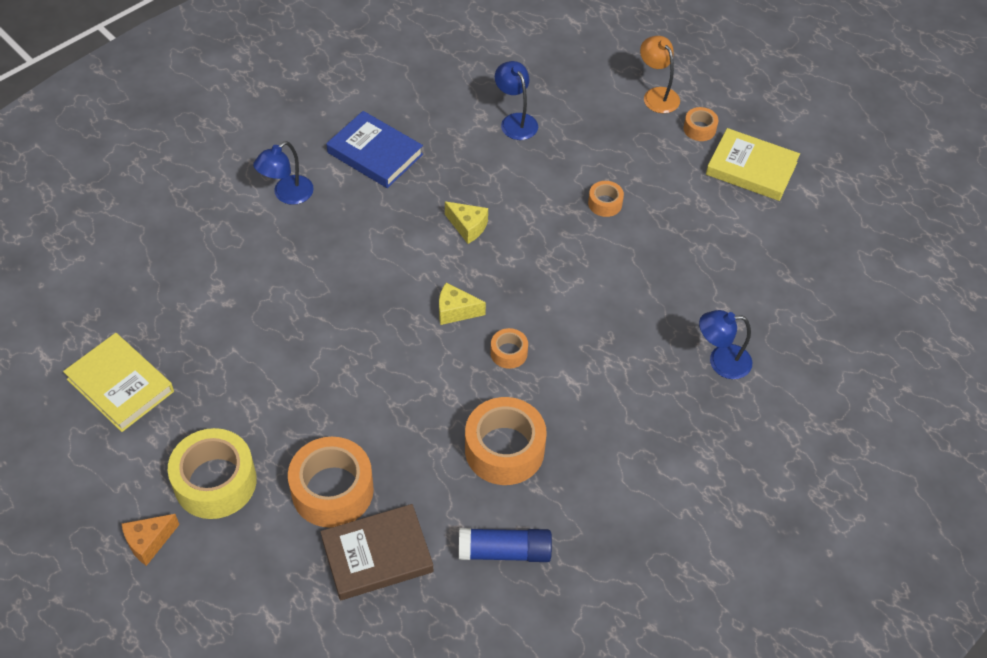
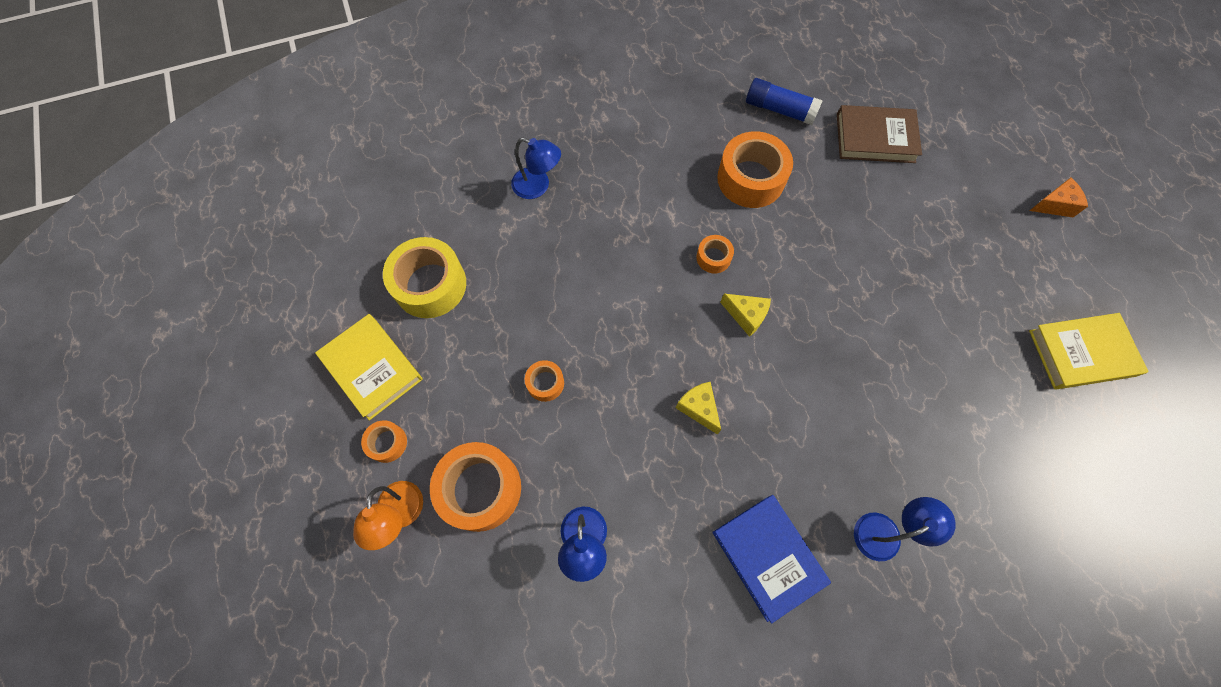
camera: 155 degrees left, 15 degrees up
yellow book [63,333,174,432] -> yellow book turned 75 degrees counterclockwise [1029,313,1149,390]
yellow tape [168,428,257,519] -> yellow tape moved to [383,237,466,318]
orange tape [288,437,374,528] -> orange tape moved to [430,442,521,532]

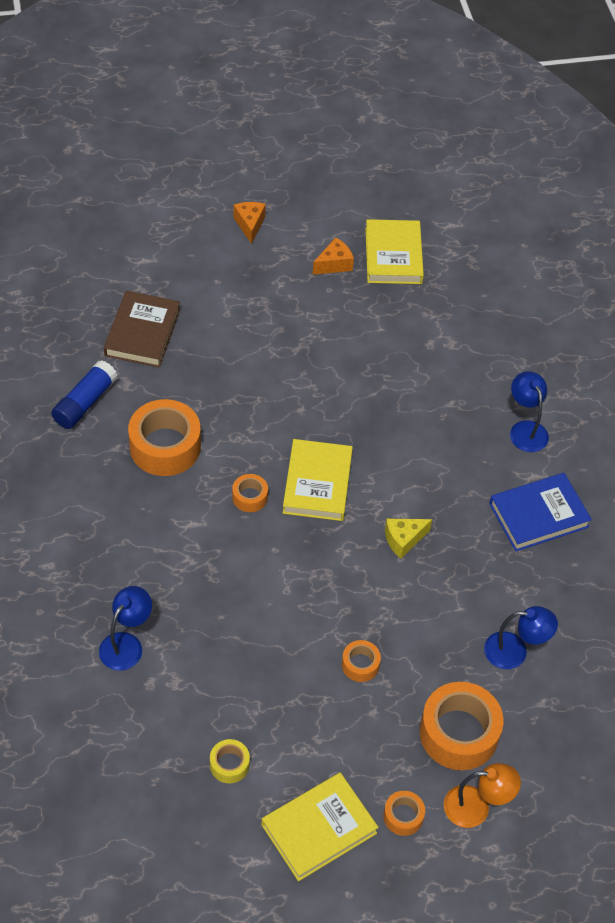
camera: 85 degrees left, 15 degrees down
yellow tape [383,237,466,318] -> yellow tape [210,739,250,783], size x0.49
yellow cheese [720,294,771,337] -> yellow book [283,439,353,521]
none -> orange cheese [313,237,354,275]

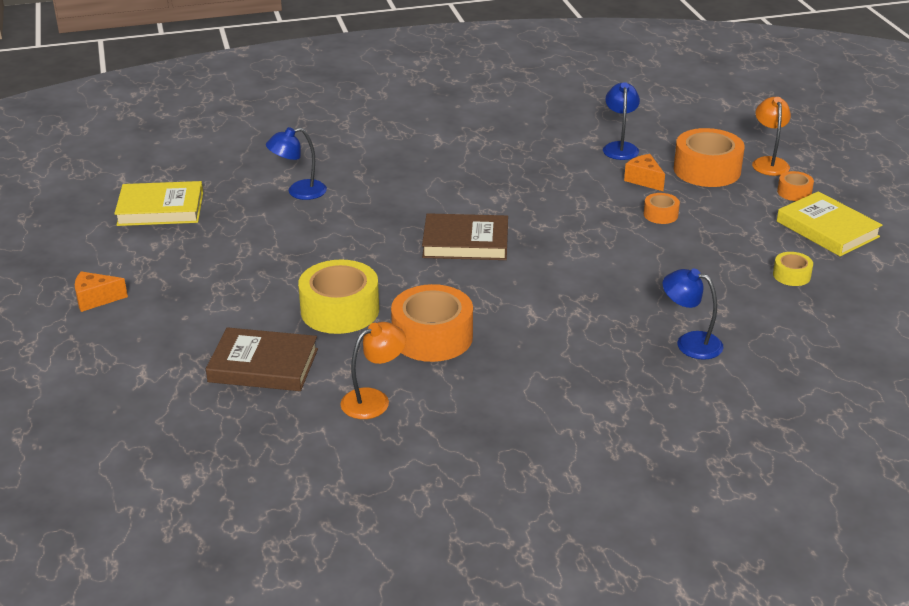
camera: 90 degrees left, 20 degrees down
blue glue stick [51,360,118,429] -> orange lamp [341,322,406,419]
orange tape [232,474,268,512] -> none
yellow book [283,439,353,521] -> brown book [422,213,508,260]
orange cheese [313,237,354,275] -> orange cheese moved to [624,154,665,191]
yellow cheese [385,519,432,559] -> none
blue book [489,473,592,552] -> none
blue lamp [510,371,549,452] -> blue lamp moved to [266,127,327,200]
none -> yellow tape [298,260,379,334]

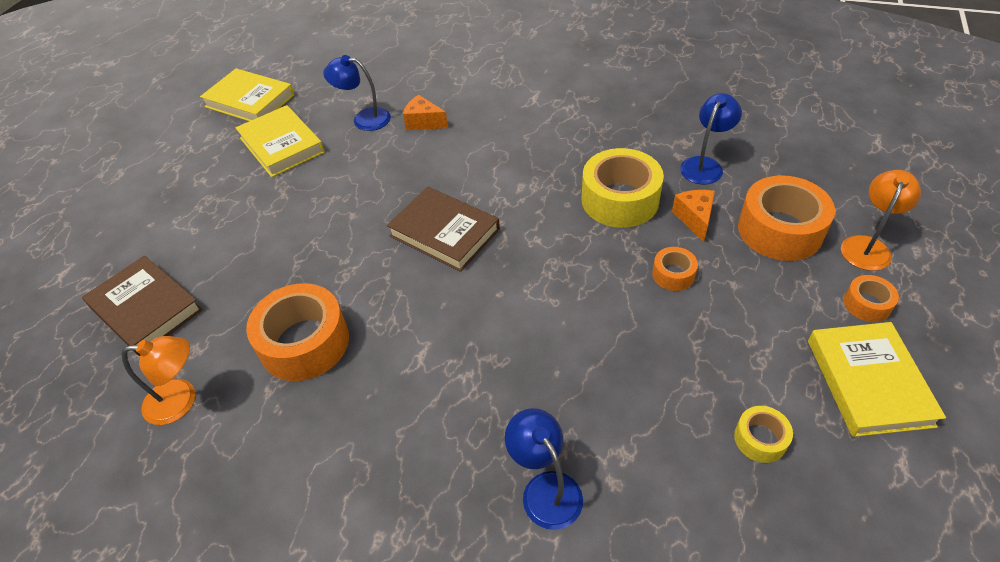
camera: 35 degrees right, 15 degrees up
orange cheese [75,271,128,312] -> orange cheese moved to [403,95,448,130]
yellow tape [298,260,379,334] -> yellow tape moved to [582,148,664,228]
none -> yellow book [235,105,325,177]

